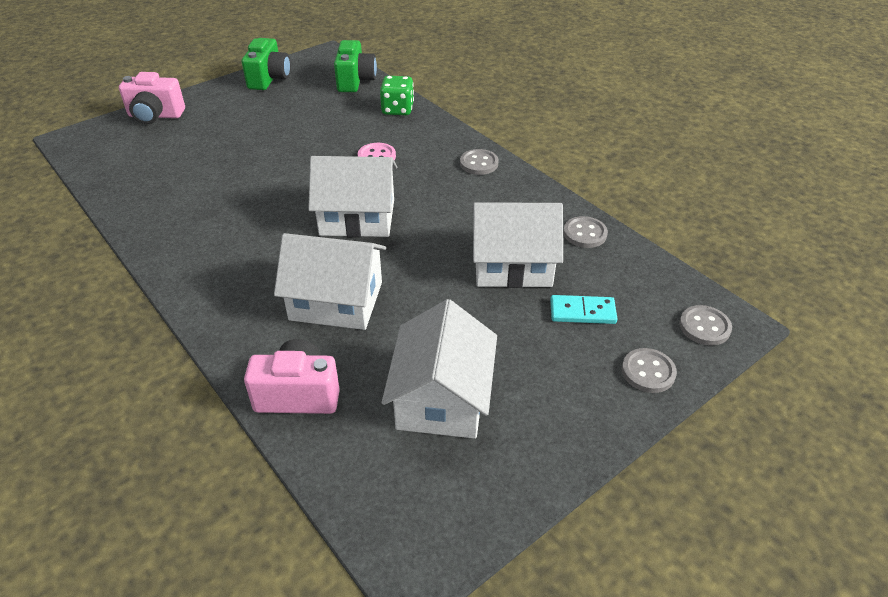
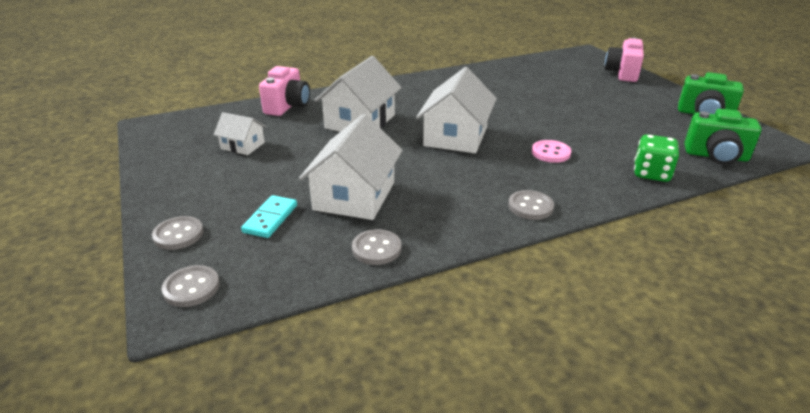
camera: 105 degrees right, 10 degrees down
white house [382,299,497,439] -> white house [214,112,266,155], size x0.53

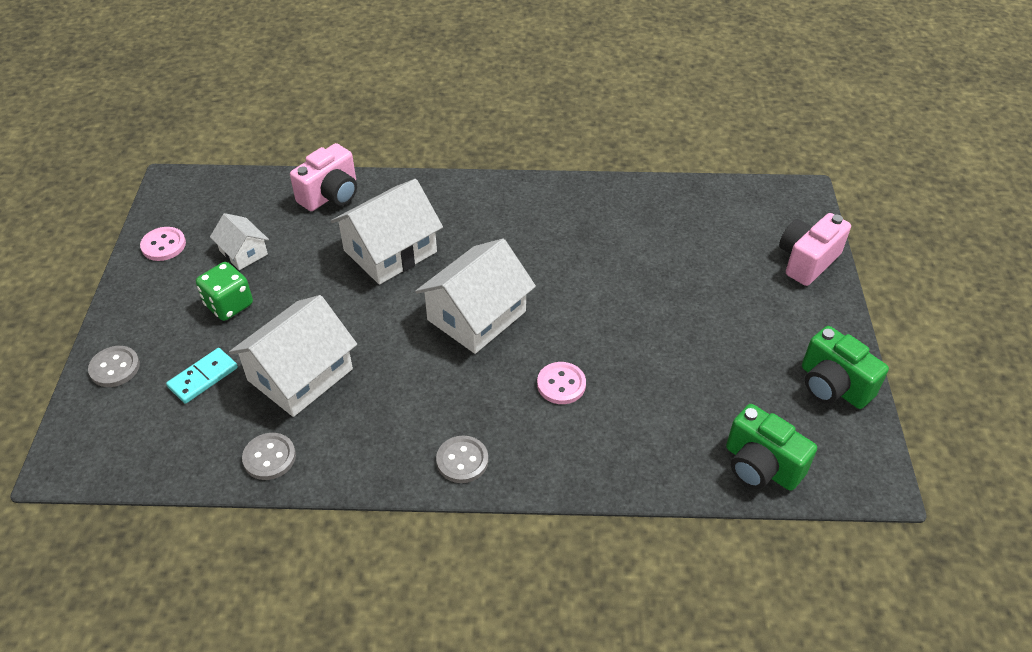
camera: 25 degrees right, 15 degrees up
grey button [162,265,220,307] -> none
green dice [634,134,679,182] -> green dice moved to [196,262,253,321]
none -> pink button [140,227,186,261]

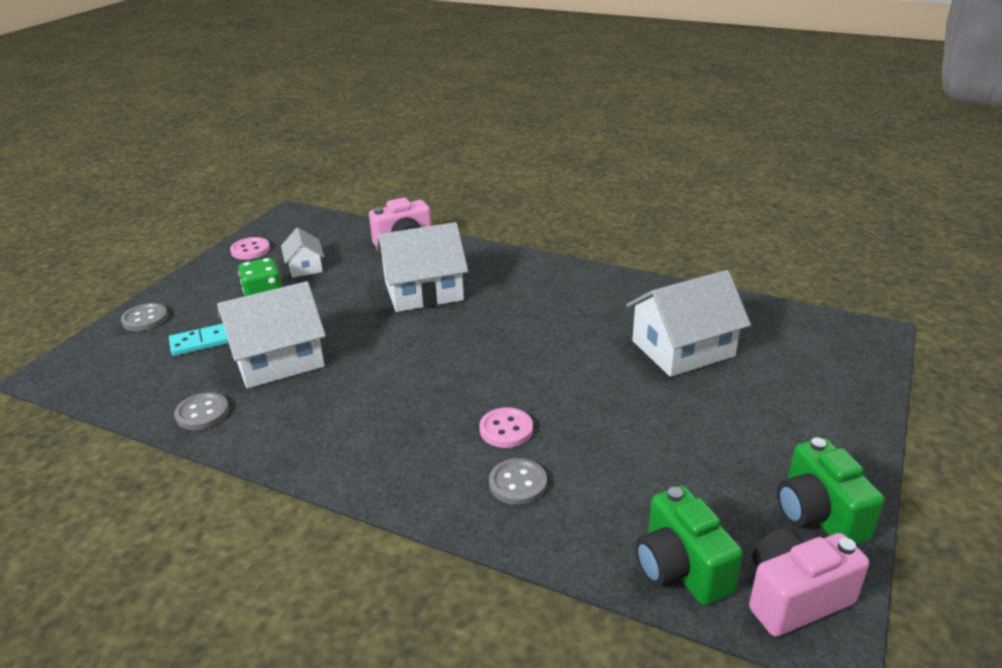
camera: 25 degrees right, 15 degrees down
white house [415,238,536,354] -> white house moved to [626,270,751,377]
grey button [436,436,488,483] -> grey button moved to [489,458,547,505]
pink camera [779,213,851,286] -> pink camera moved to [749,528,869,637]

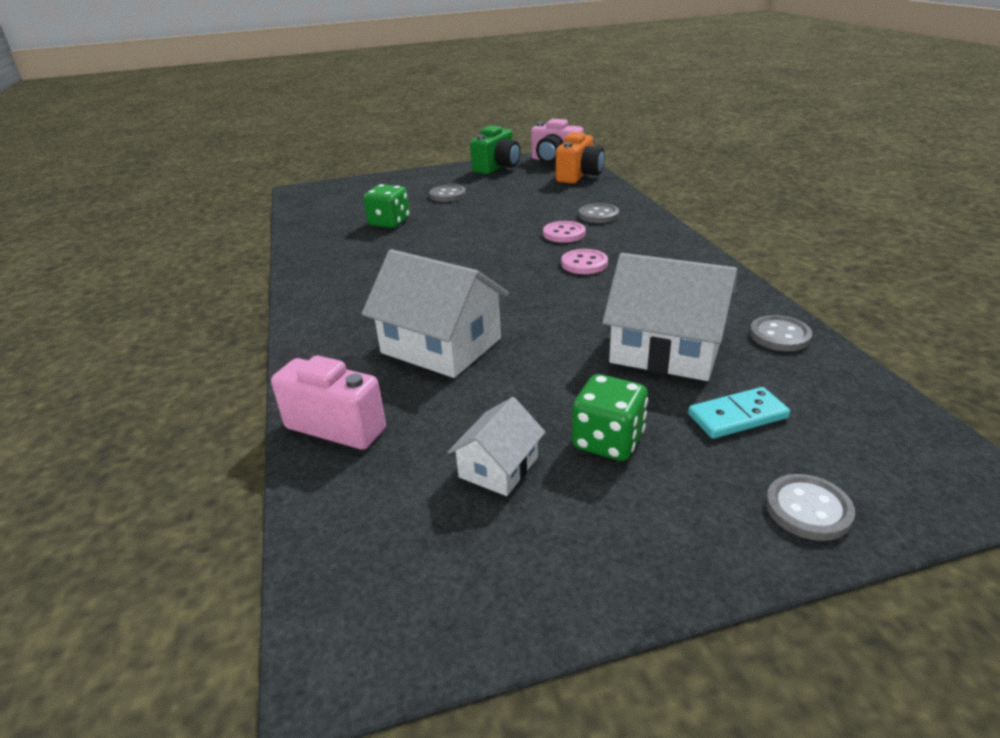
camera: 130 degrees left, 0 degrees up
turquoise domino [169,324,229,356] -> turquoise domino turned 45 degrees counterclockwise [688,387,790,439]
pink button [230,237,270,260] -> pink button moved to [561,249,608,274]
white house [626,270,751,377] -> green dice [364,184,410,228]
green camera [636,486,743,605] -> orange camera [556,132,605,184]
none -> grey button [429,185,466,202]

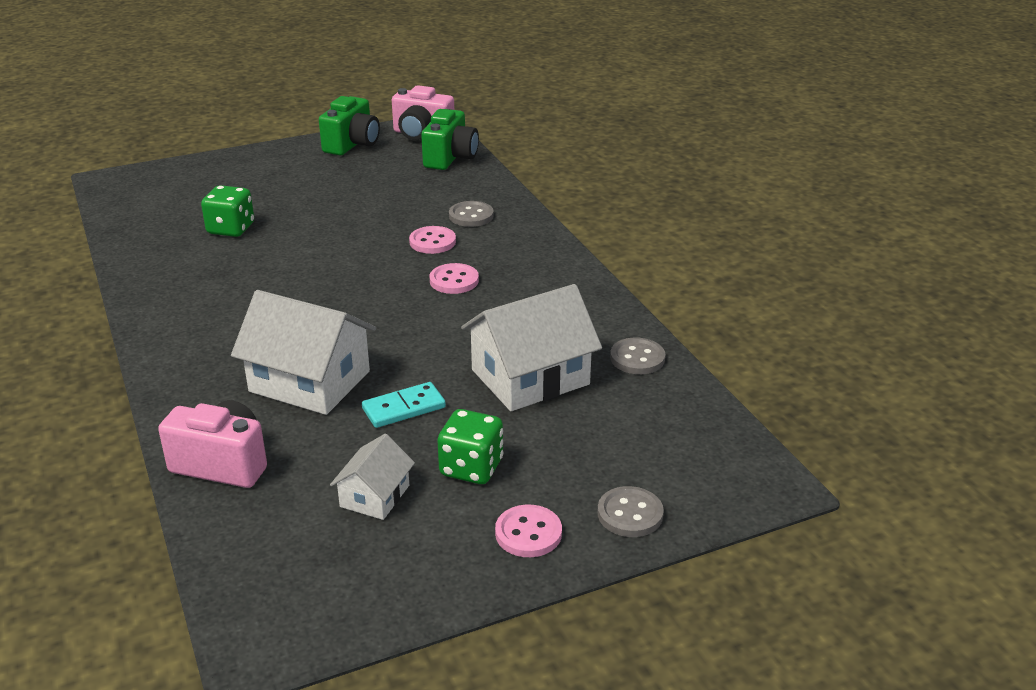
camera: 10 degrees left, 0 degrees up
grey button [429,185,466,202] -> none
orange camera [556,132,605,184] -> green camera [421,109,479,170]
white house [602,253,737,381] -> white house turned 45 degrees counterclockwise [461,284,602,411]
turquoise domino [688,387,790,439] -> turquoise domino moved to [362,382,446,428]
none -> pink button [495,505,562,557]

